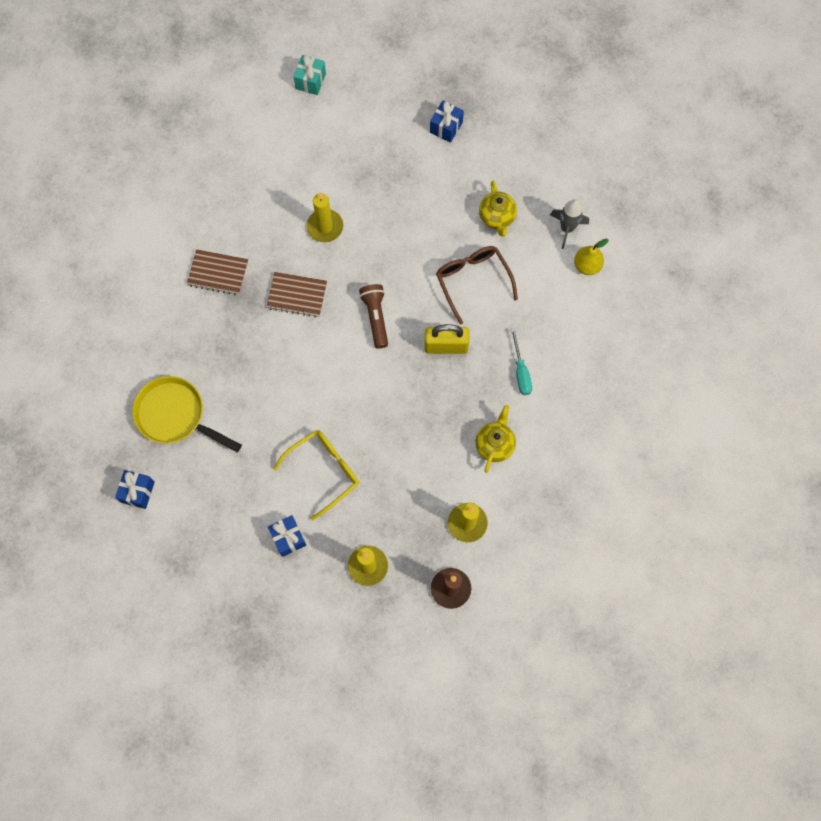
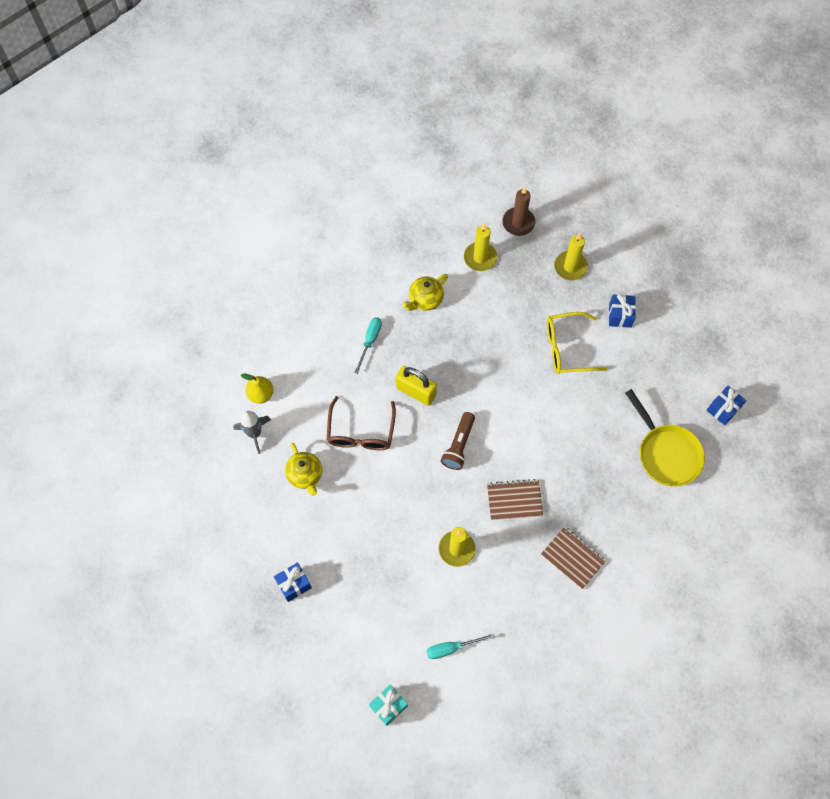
camera: 150 degrees left, 5 degrees down
brown notebook [266,272,327,317] -> brown notebook turned 45 degrees counterclockwise [487,479,543,520]
yellow teapot [479,180,517,236] -> yellow teapot turned 135 degrees clockwise [285,443,322,496]
none -> turquoise screwdriver [427,633,495,659]

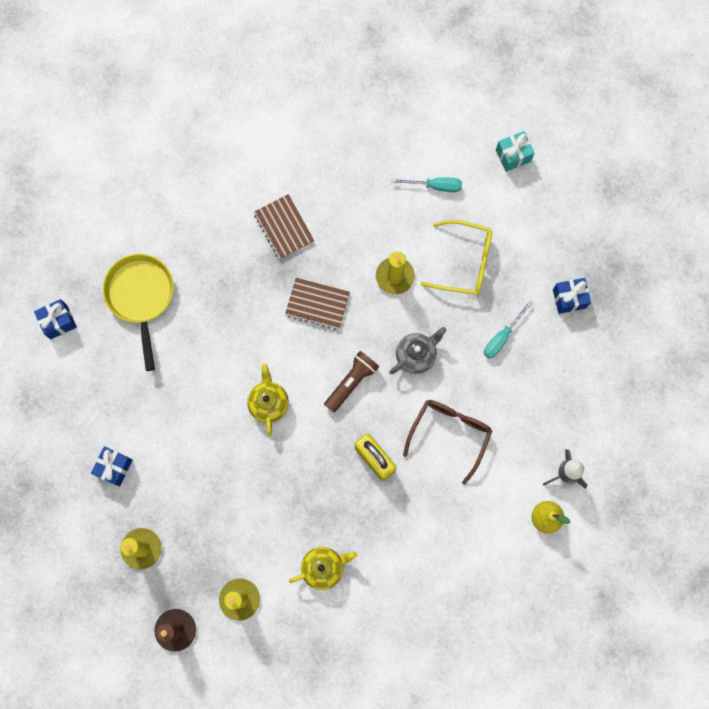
camera: 160 degrees left, 10 degrees up
yellow teapot [285,443,322,496] -> yellow teapot moved to [247,364,289,436]
turquoise screwdriver [354,317,382,374] -> turquoise screwdriver moved to [484,301,533,359]
yellow glasses [547,312,607,374] -> yellow glasses moved to [421,220,492,295]
none -> grey teapot [389,327,447,374]

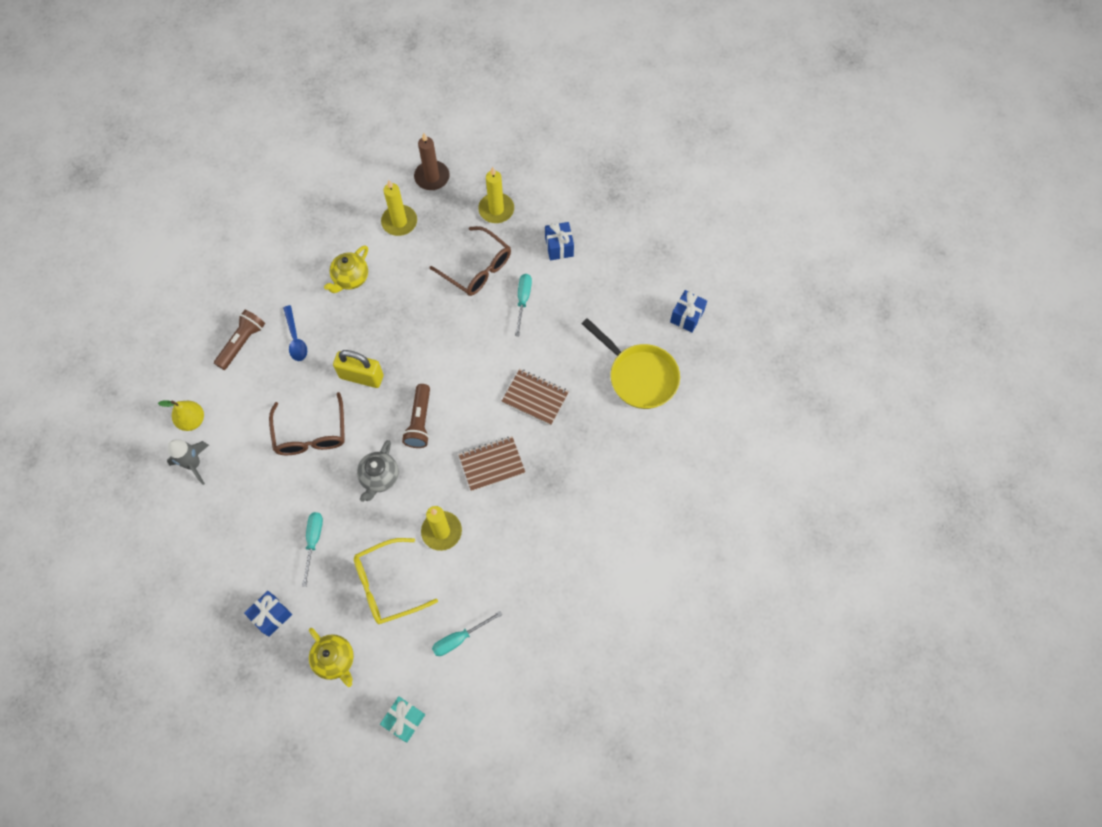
camera: 145 degrees right, 10 degrees down
yellow teapot [247,364,289,436] -> yellow teapot moved to [309,628,354,687]
brown notebook [254,194,314,259] -> brown notebook moved to [502,369,569,425]
none -> brown flashlight [214,310,265,370]
none -> blue spoon [283,305,307,361]
none -> brown glasses [430,226,511,296]
none -> turquoise screwdriver [515,274,532,336]

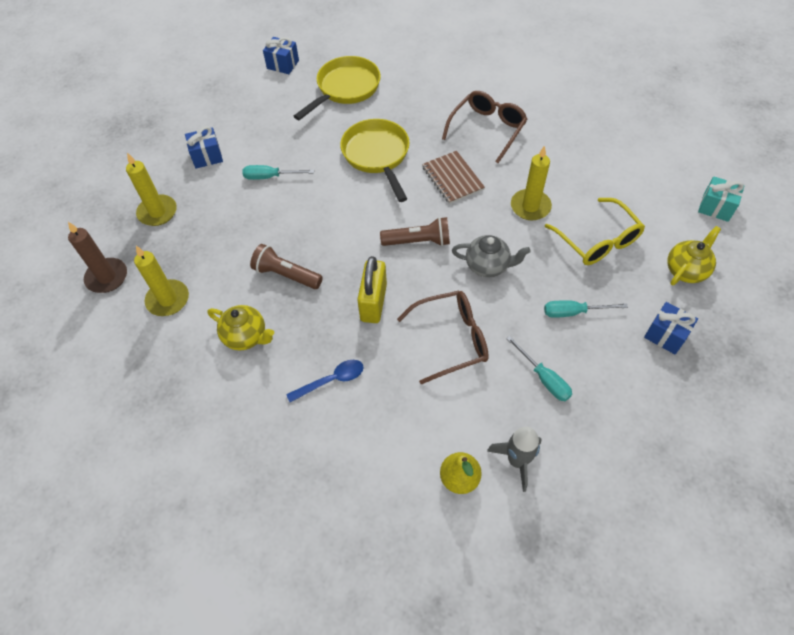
camera: 95 degrees left, 10 degrees down
brown flashlight [214,310,265,370] -> brown flashlight moved to [250,244,323,289]
brown glasses [430,226,511,296] -> brown glasses moved to [442,91,527,163]
turquoise screwdriver [432,611,502,656] -> turquoise screwdriver moved to [506,336,572,401]
brown notebook [502,369,569,425] -> yellow pan [340,119,409,202]

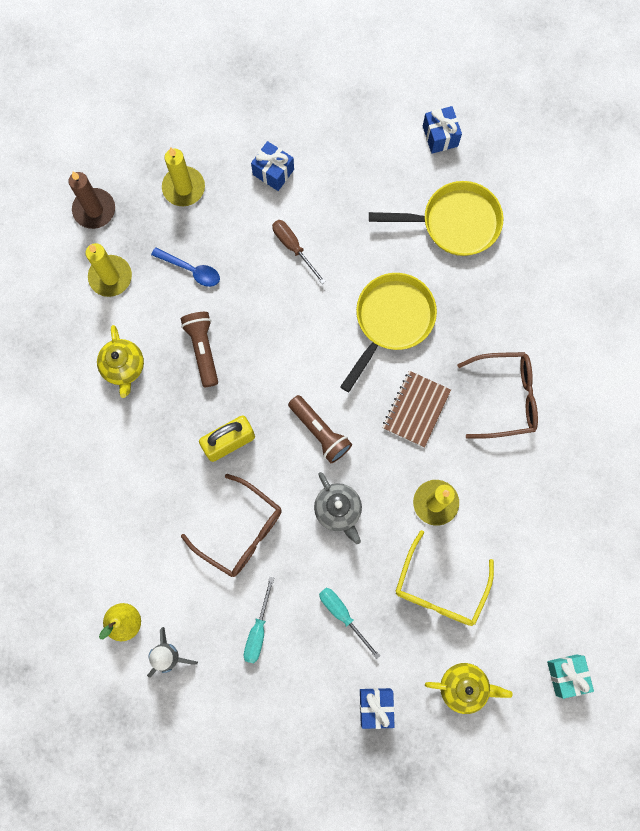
camera: 50 degrees right, 20 degrees up
turquoise screwdriver [242,165,314,180] -> brown screwdriver [272,220,326,284]
blue spoon [286,360,364,402] -> blue spoon moved to [151,247,220,287]

